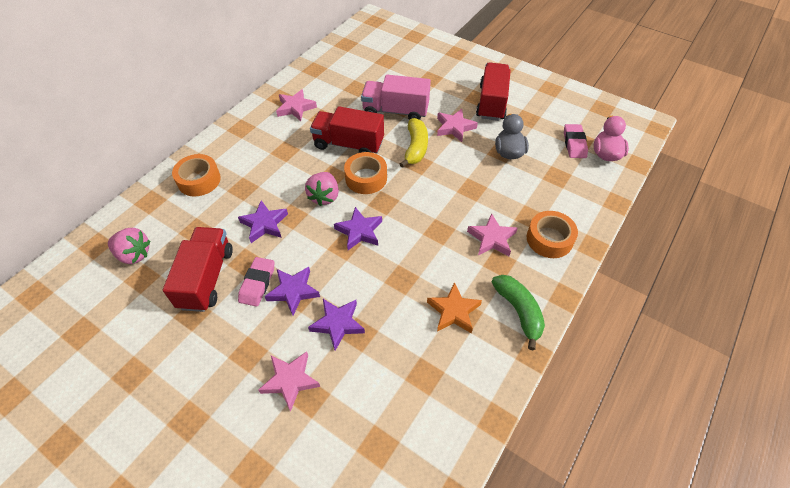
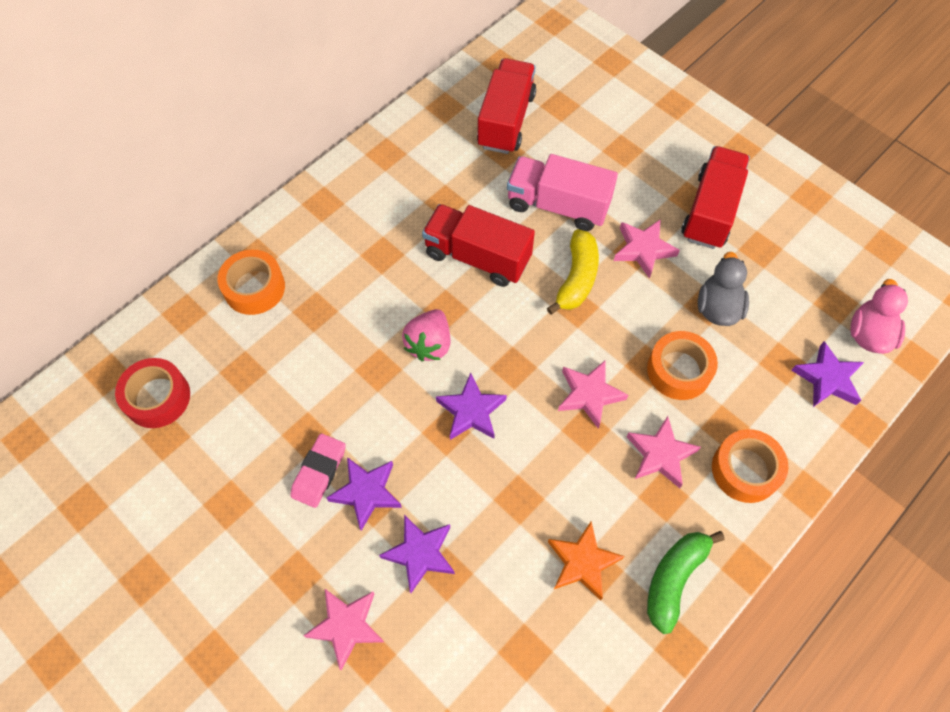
camera: 10 degrees right, 10 degrees up
pink strawberry [108,228,150,264] -> red tape [115,358,190,428]
red truck [163,227,233,312] -> red truck moved to [477,58,536,154]
purple star [238,200,288,243] -> purple star moved to [791,341,864,407]
pink star [276,89,317,121] -> pink star moved to [558,361,628,429]
orange tape [344,152,387,194] -> orange tape moved to [647,331,718,400]
green banana [492,275,545,350] -> green banana turned 135 degrees counterclockwise [647,531,725,634]
pink eraser [564,124,588,158] -> none

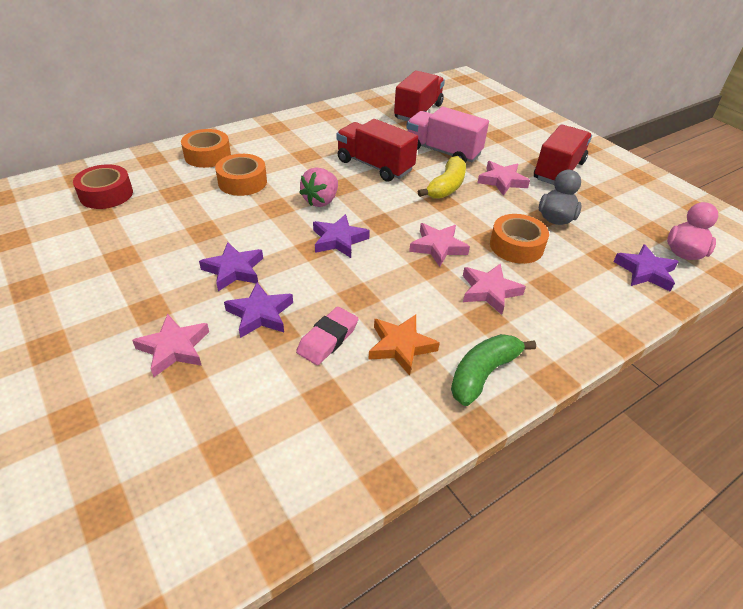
camera: 10 degrees right, 20 degrees down
pink eraser [290,433,346,508] -> pink eraser moved to [296,307,358,365]
orange tape [712,429,788,503] -> orange tape moved to [215,154,267,196]

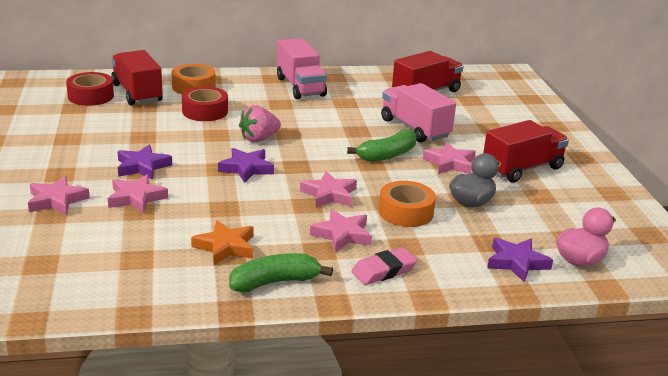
camera: 25 degrees right, 15 degrees down
orange tape [215,154,267,196] -> red tape [182,86,228,121]
purple star [224,282,293,338] -> pink star [108,174,168,214]
pink eraser [296,307,358,365] -> pink eraser moved to [351,247,417,285]
red truck [336,119,418,182] -> red truck moved to [111,50,163,105]
yellow banana [417,156,466,199] -> green banana [347,129,417,162]
none -> pink truck [277,38,327,99]

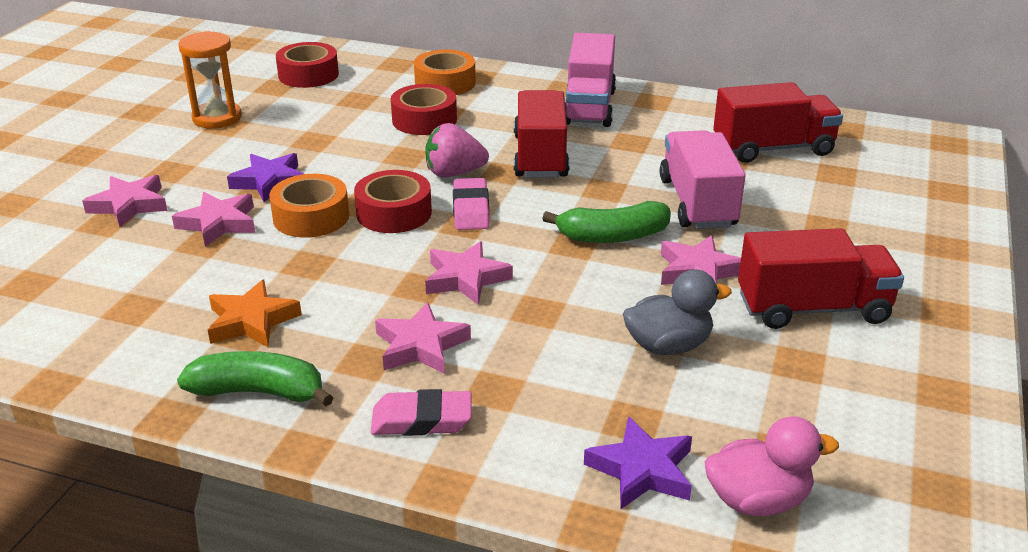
camera: 30 degrees right, 5 degrees up
red truck [111,50,163,105] -> red truck moved to [514,90,570,178]
purple star [218,148,274,183] -> red tape [354,170,432,233]
orange tape [379,181,436,227] -> orange tape moved to [269,174,349,238]
none -> orange hourglass [178,31,242,129]
none -> pink eraser [453,178,490,230]

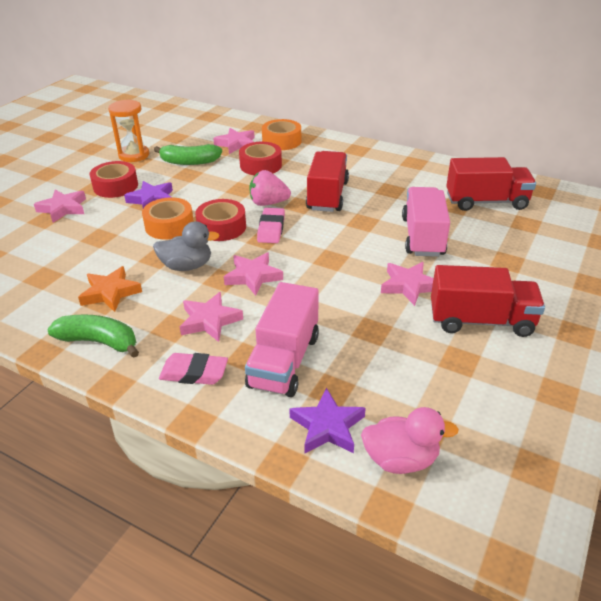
camera: 10 degrees right, 5 degrees up
pink star [172,192,255,247] -> pink star moved to [213,128,255,154]
red tape [276,42,339,88] -> red tape moved to [90,161,138,198]
green banana [542,201,671,243] -> green banana moved to [154,144,222,165]
pink truck [565,33,616,127] -> pink truck moved to [245,282,319,397]
grey duck [623,269,732,355] -> grey duck moved to [153,221,220,271]

